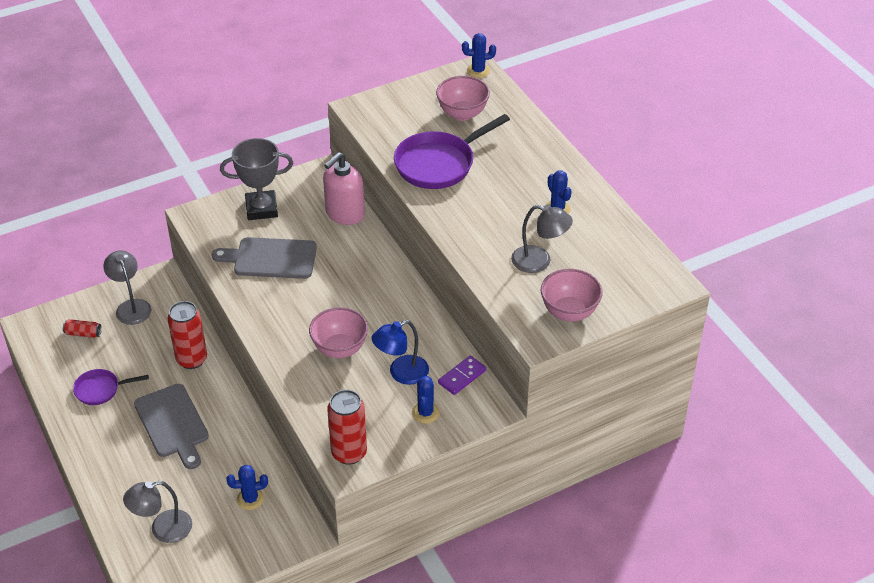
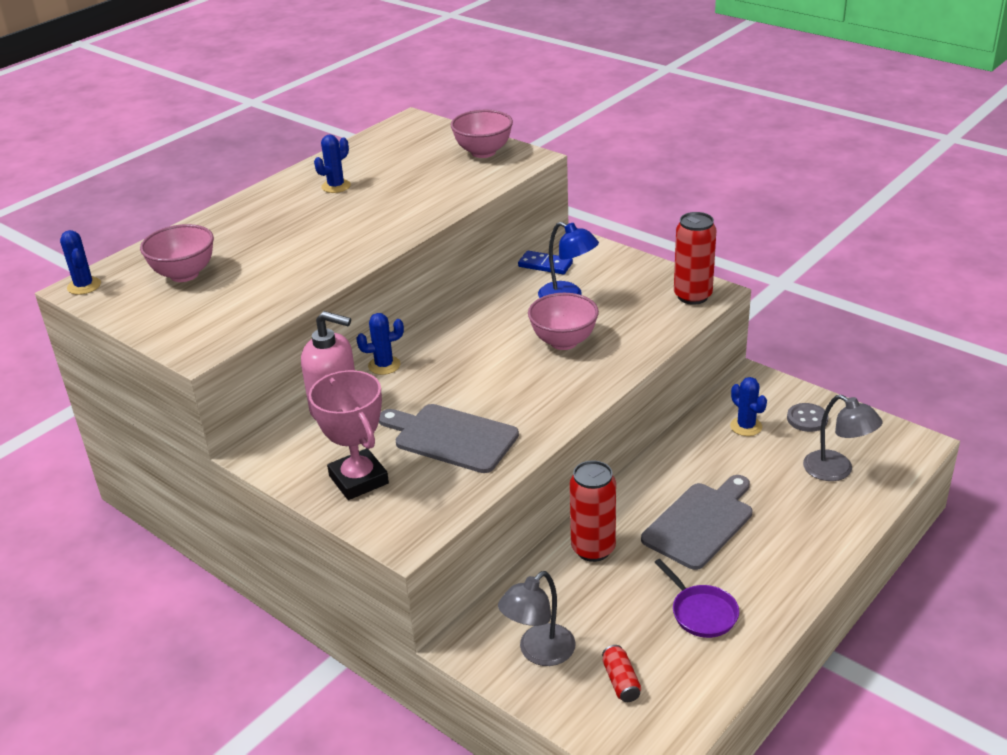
camera: 110 degrees left, 10 degrees down
grey cutting board [212,237,317,279] -> grey cutting board turned 135 degrees clockwise [379,404,519,473]
grey trophy [220,138,293,220] -> pink trophy [309,370,389,500]
purple pan [394,114,510,189] -> none
blue cactus [412,376,440,424] -> blue cactus moved to [356,313,404,375]
purple domino [438,356,486,395] -> blue domino [518,251,573,274]
grey lamp [511,205,573,273] -> none
none -> grey button [787,403,829,432]

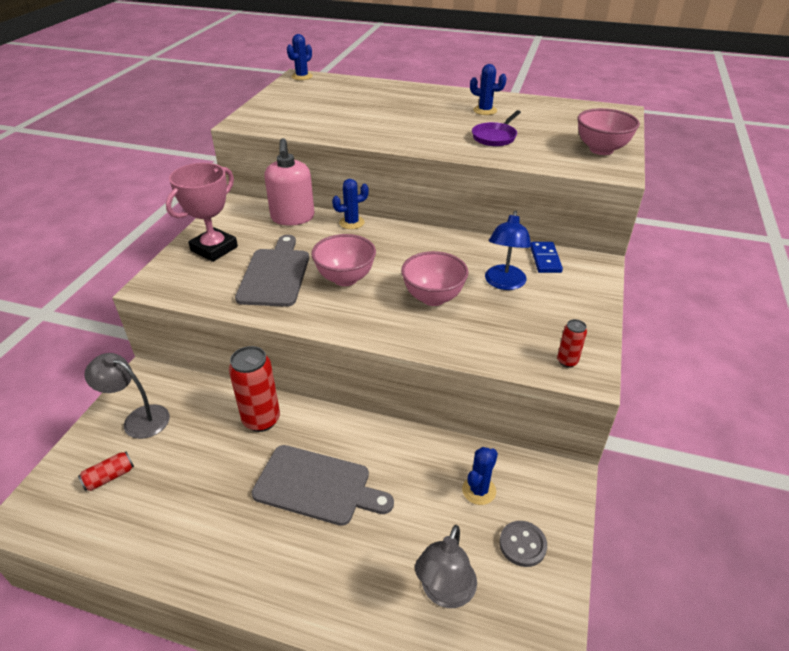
camera: 65 degrees right, 5 degrees up
pink bowl [140,224,214,282] -> pink bowl moved to [311,234,376,286]
blue cactus [356,313,404,375] -> blue cactus turned 75 degrees counterclockwise [332,179,369,229]
purple pan [654,559,739,638] -> purple pan moved to [472,110,521,146]
red can [674,212,716,305] -> red can [557,319,587,368], size x0.50

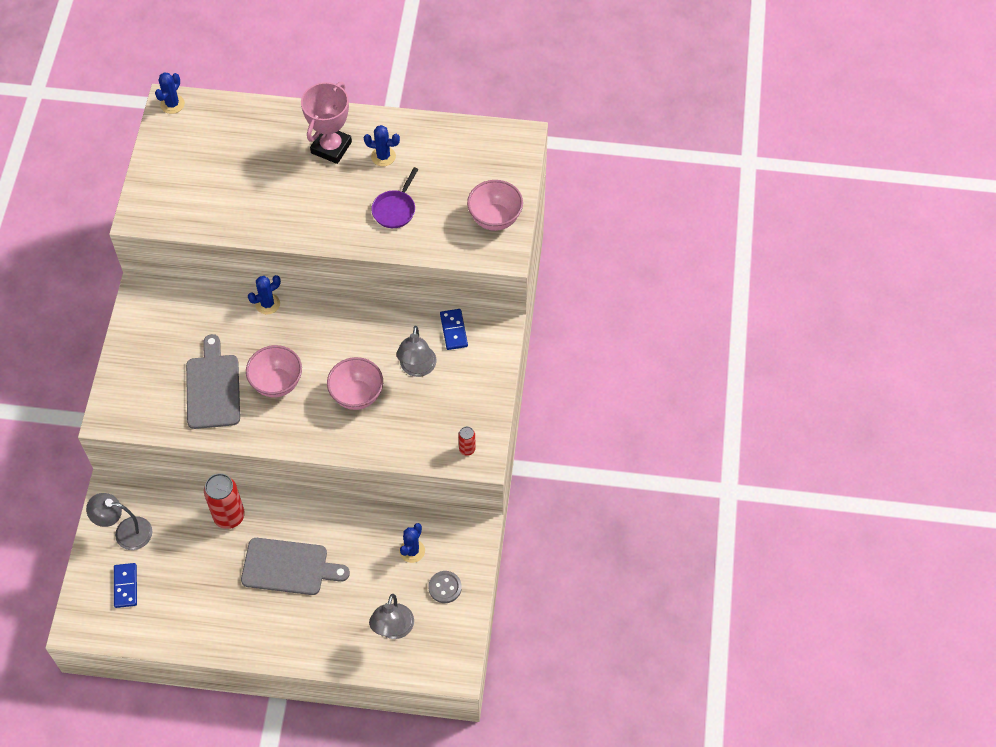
camera: 10 degrees left, 20 degrees up
red can [78,451,134,491] -> blue domino [114,563,137,608]
pink trophy [166,163,238,262] -> pink trophy moved to [301,82,352,164]
pink soap dispenser [264,138,315,225] -> none
blue lamp [485,210,531,290] -> grey lamp [396,326,437,377]

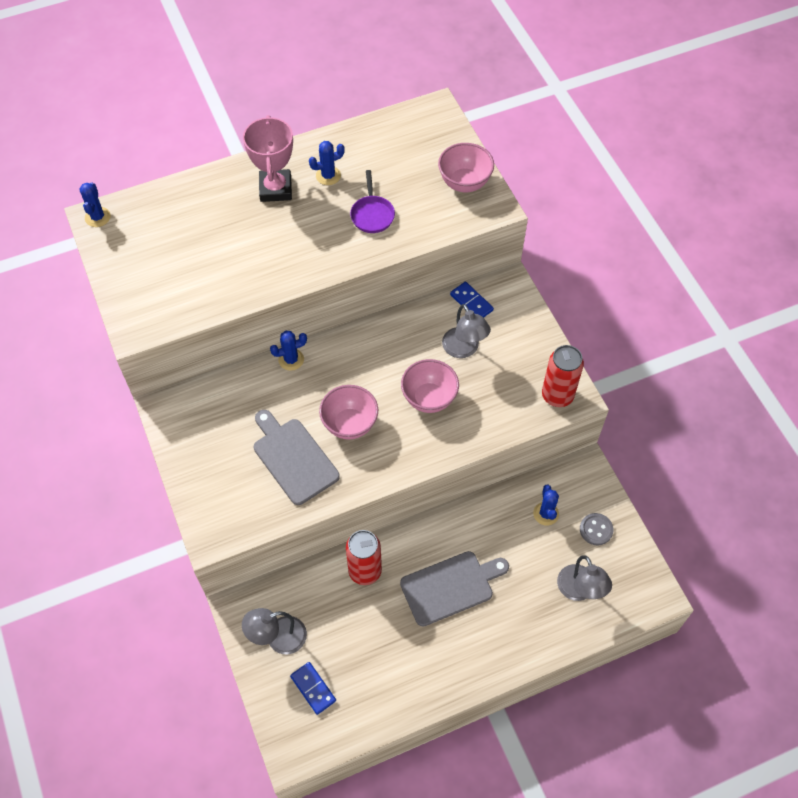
camera: 30 degrees left, 0 degrees up
blue cactus [248,275,281,315] -> blue cactus turned 45 degrees clockwise [270,331,307,371]
red can [458,426,476,456] -> red can [542,345,584,407], size x1.98

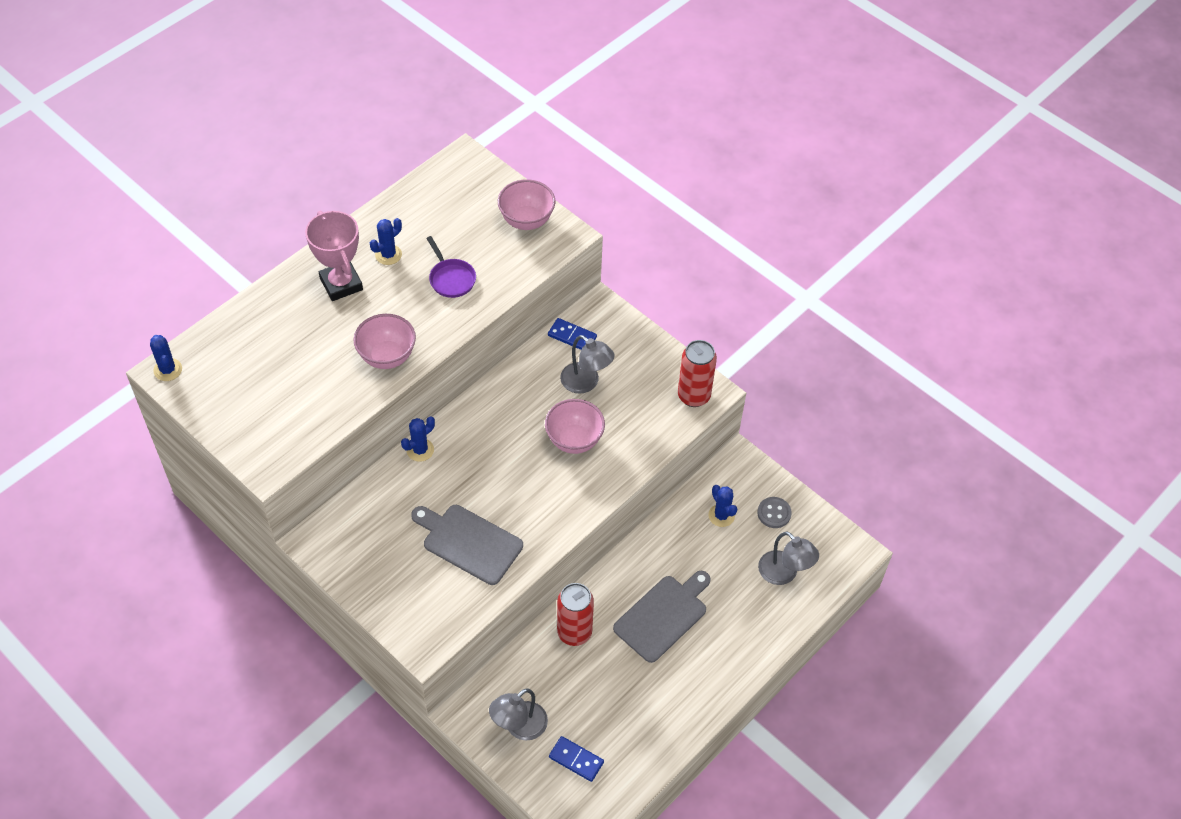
camera: 25 degrees left, 5 degrees down
pink bowl [319,385,378,440] -> pink bowl moved to [353,314,416,369]

